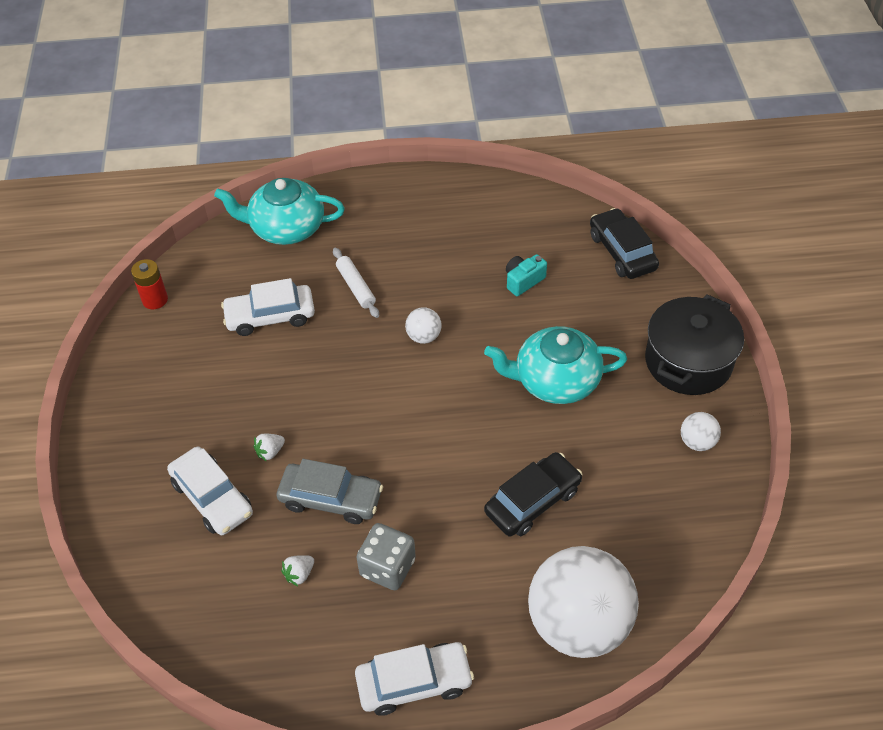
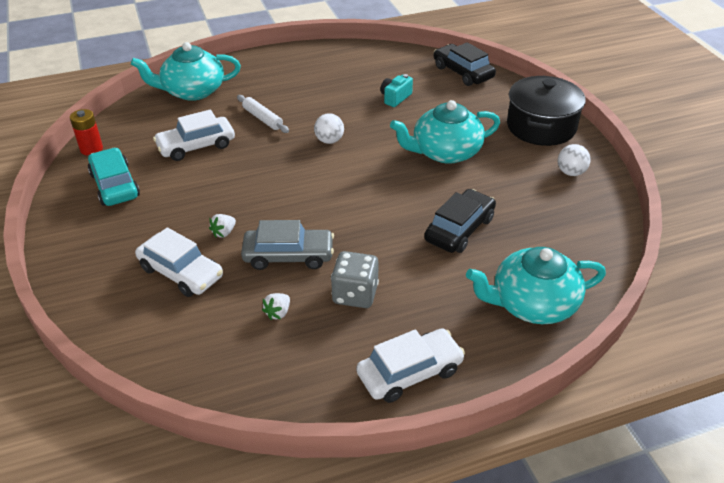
camera: 15 degrees left, 10 degrees down
white ball [528,546,639,658] -> turquoise teapot [466,247,606,324]
none -> turquoise car [88,148,140,206]

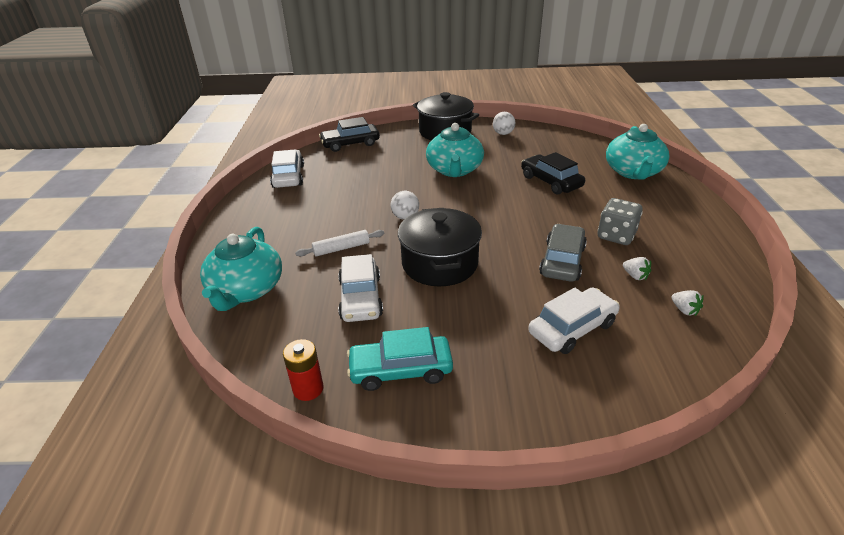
camera: 70 degrees left, 5 degrees down
white strawberry [209,214,236,238] -> white strawberry moved to [672,290,704,316]
white car [356,328,465,403] -> white car moved to [270,149,304,188]
turquoise camera [380,74,413,107] -> none
none -> black pot [398,208,482,286]

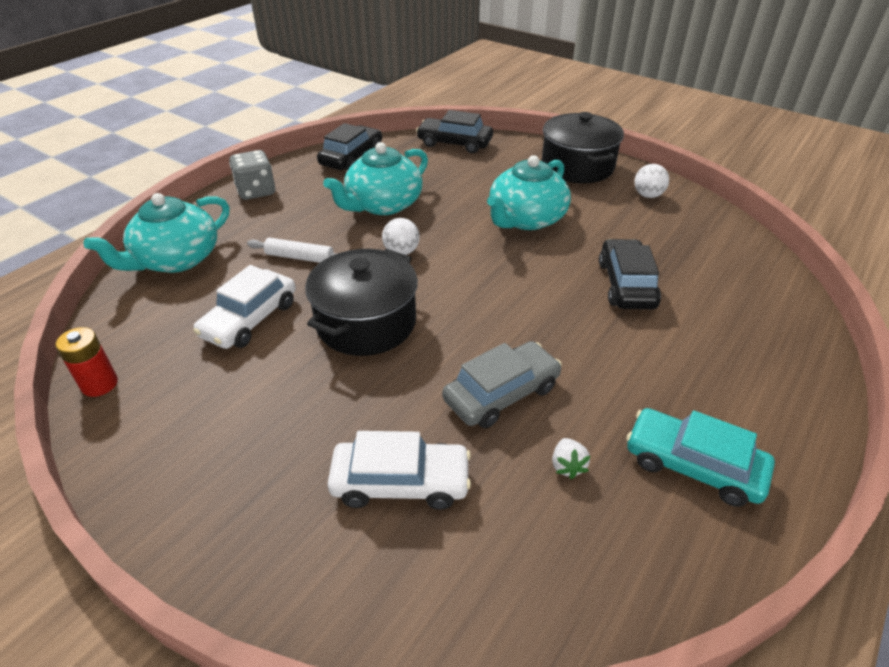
camera: 35 degrees right, 5 degrees up
white car [270,149,304,188] -> black car [317,123,382,171]
turquoise car [347,327,453,391] -> turquoise car moved to [626,408,775,507]
grey dice [598,198,643,245] -> grey dice moved to [229,150,275,200]
turquoise teapot [606,124,670,180] -> turquoise teapot moved to [323,142,428,215]
white strawberry [672,290,704,316] -> none

